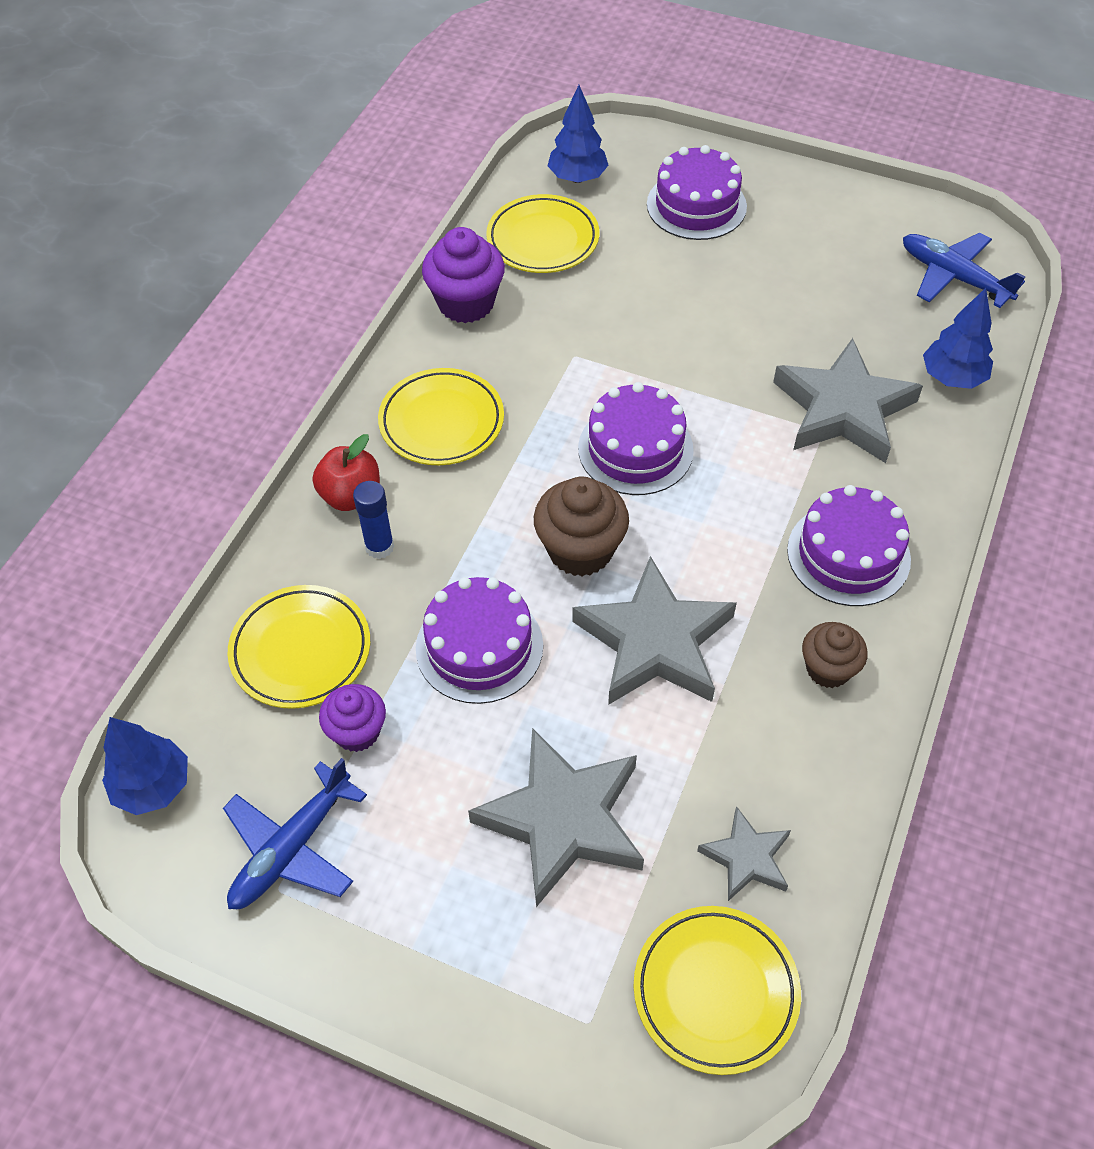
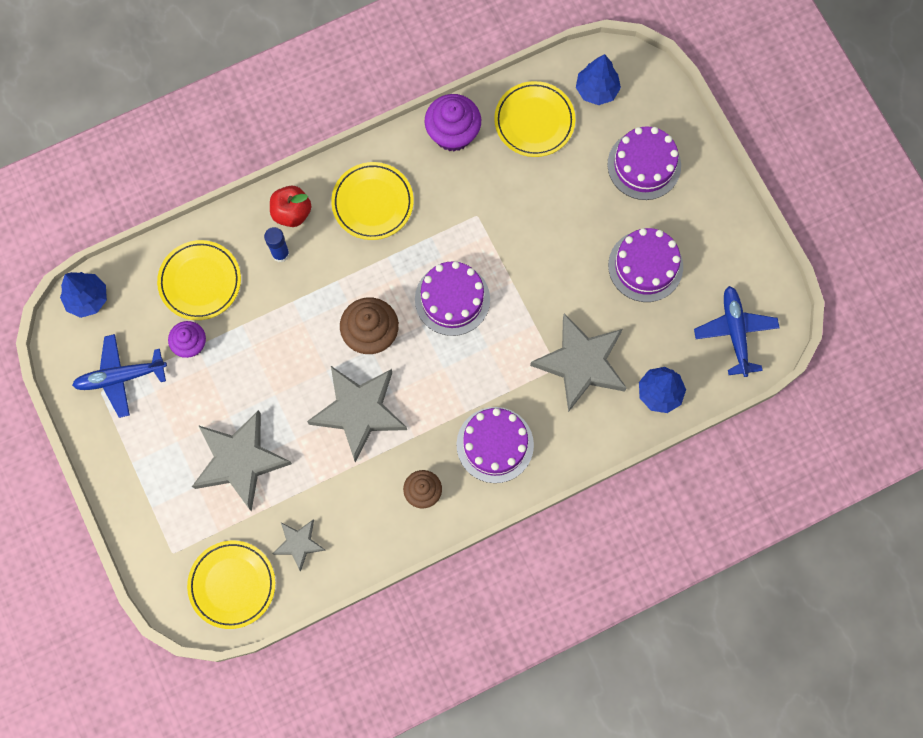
camera: 40 degrees right, 20 degrees up
purple cake [416,577,543,704] -> purple cake moved to [608,228,683,302]

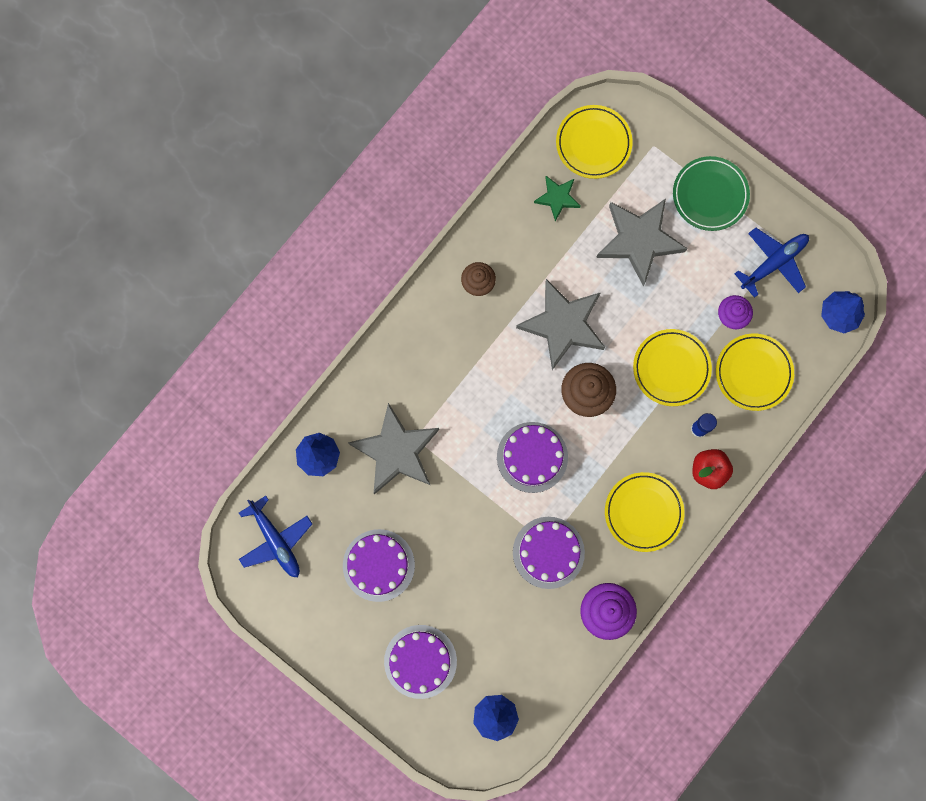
camera: 155 degrees right, 5 degrees up
grey star [272,520,326,572] -> green star [534,176,580,221]
purple cake [456,407,534,483] -> purple cake moved to [513,517,585,589]
yellow plate [494,81,576,157] -> yellow plate moved to [633,329,712,406]
none -> green plate [673,156,750,231]

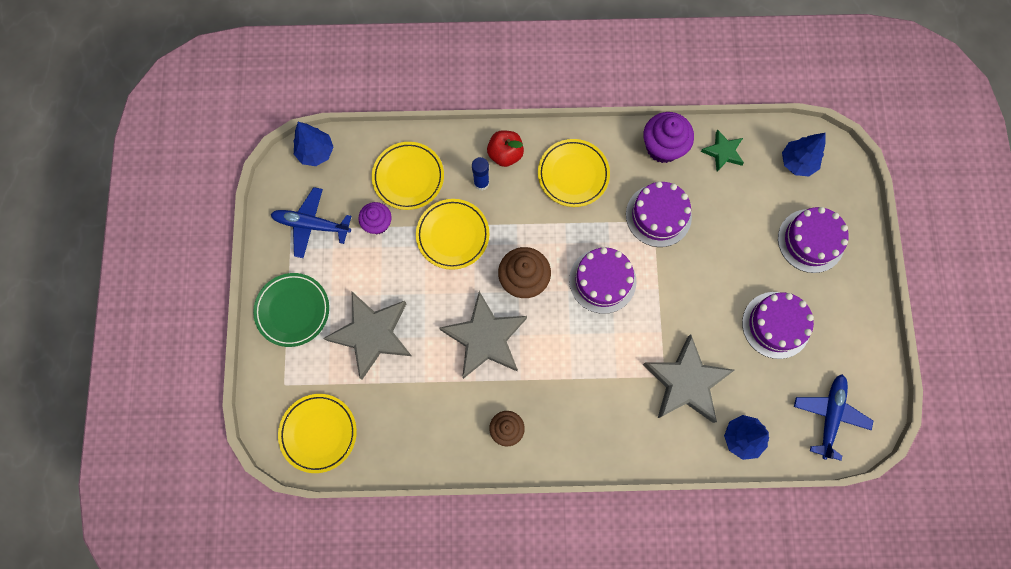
camera: 130 degrees left, 5 degrees down
green star [534,176,580,221] -> green star moved to [701,129,744,172]

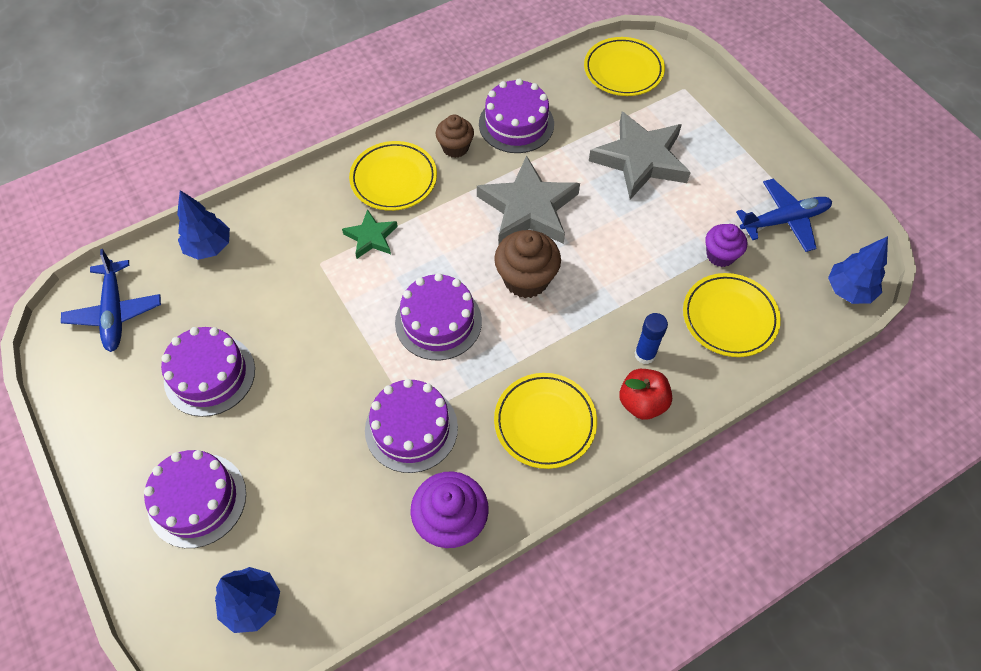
camera: 150 degrees right, 15 degrees down
green plate [253,273,329,347] -> none
yellow plate [416,199,489,270] -> yellow plate moved to [349,141,437,211]
grey star [643,334,735,423] -> none
green star [701,129,744,172] -> green star moved to [342,209,398,259]
none -> purple cake [479,78,554,153]

